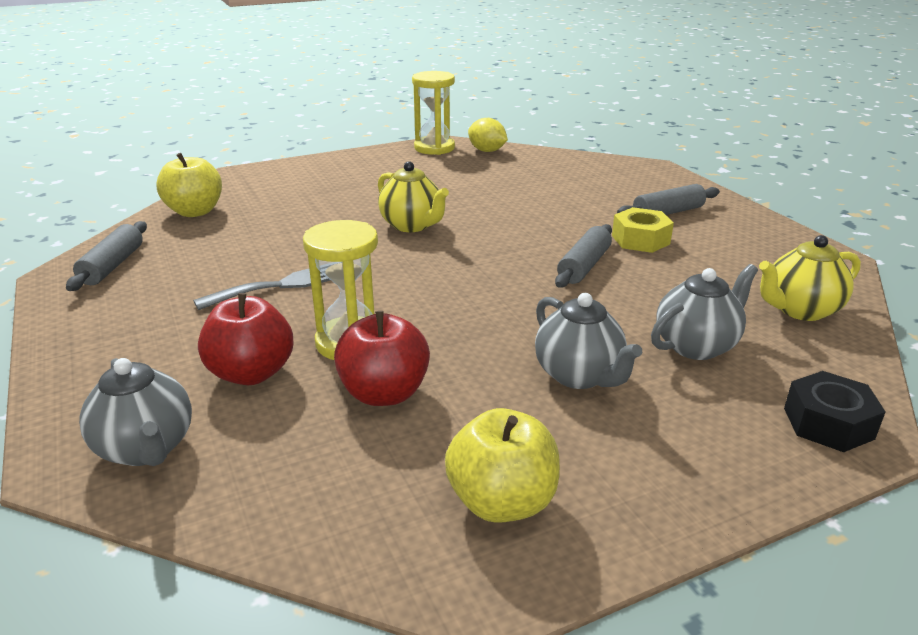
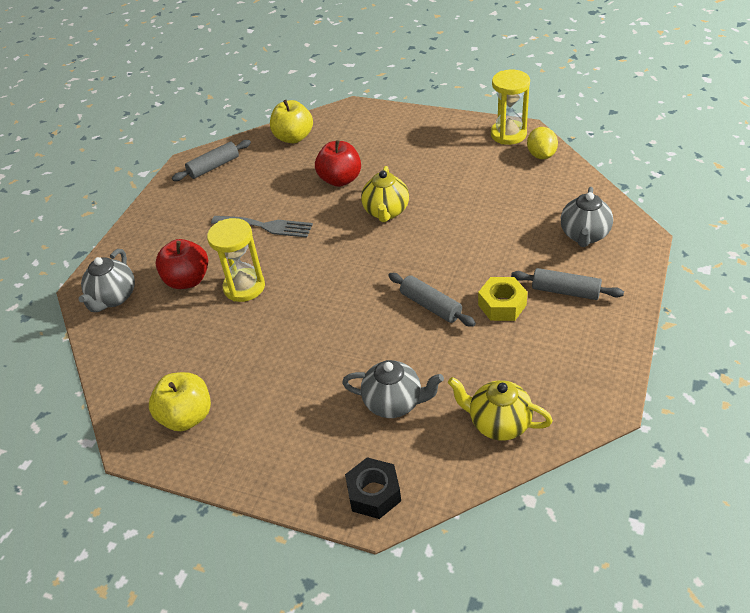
camera: 50 degrees right, 15 degrees up
red apple [334,311,430,406] -> red apple moved to [315,140,361,187]
grey teapot [535,293,642,389] -> grey teapot moved to [561,187,613,247]
grey rolling pin [555,224,612,288] -> grey rolling pin turned 60 degrees clockwise [388,273,476,327]

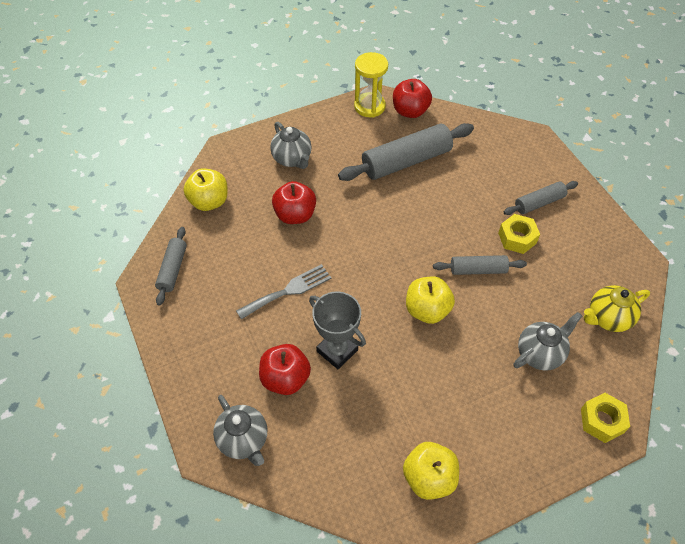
camera: 50 degrees left, 10 degrees up
yellow hourglass [207,218,265,302] -> grey trophy [309,292,366,369]
black nut [345,457,401,519] -> yellow nut [581,393,630,443]
yellow teapot [361,166,409,222] -> none
yellow lemon [527,127,558,159] -> red apple [393,79,432,118]
grey teapot [561,187,613,247] -> grey teapot moved to [270,122,312,169]
none -> grey rolling pin [338,123,474,181]
none -> yellow apple [406,276,455,324]

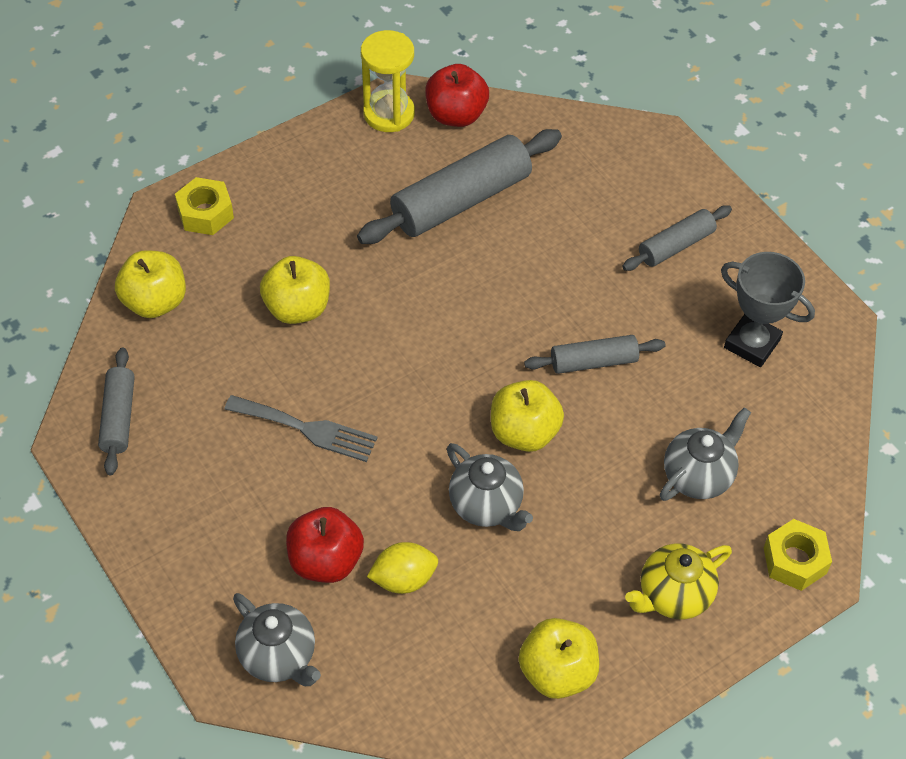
camera: 10 degrees left, 0 degrees up
grey fork [236,264,331,320] -> grey fork turned 60 degrees clockwise [224,395,377,462]
grey teapot [270,122,312,169] -> grey teapot moved to [447,443,533,531]
red apple [272,181,316,224] -> yellow apple [260,256,330,324]
grey trophy [309,292,366,369] -> grey trophy moved to [721,252,815,367]
yellow nut [498,214,540,254] -> yellow nut moved to [175,177,234,235]
yellow teapot [584,285,650,332] -> yellow teapot moved to [625,543,732,619]
none -> yellow lemon [367,542,438,594]

